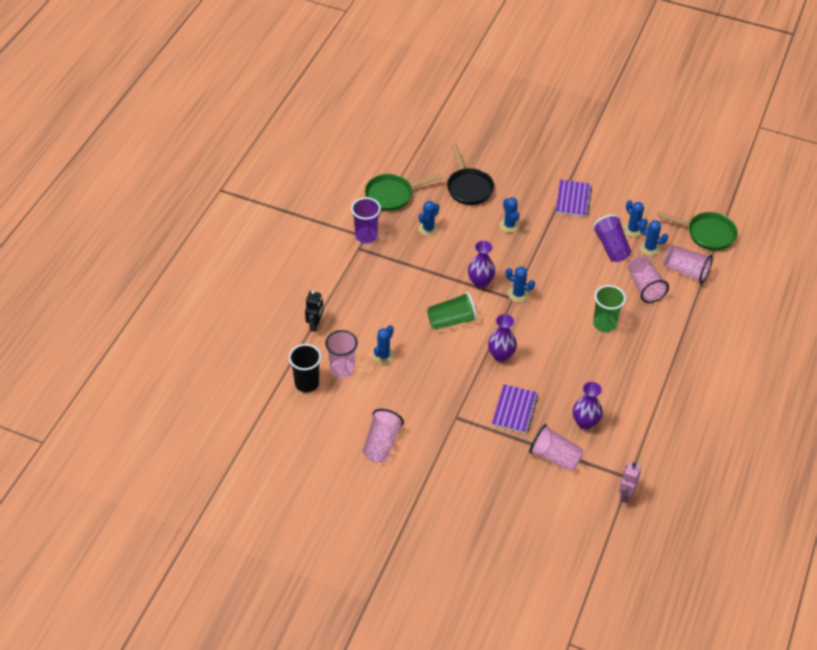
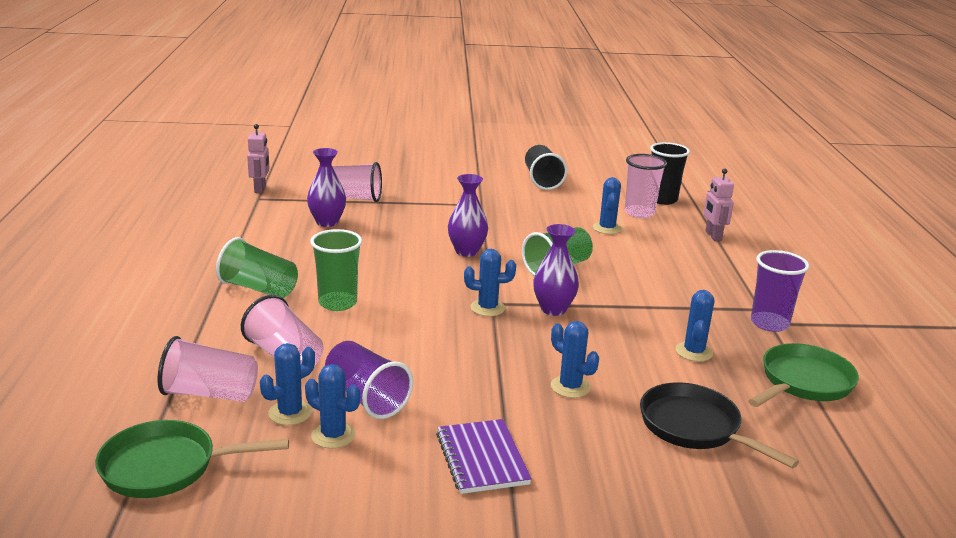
camera: 155 degrees right, 25 degrees down
black robot [305,290,324,332] -> pink robot [704,169,734,241]
pink cup [363,409,404,463] -> black cup [525,145,567,190]
purple notebook [492,384,538,433] -> none
blue cactus [639,220,668,256] -> blue cactus turned 45 degrees counterclockwise [260,343,315,425]
none -> green cup [216,237,298,298]

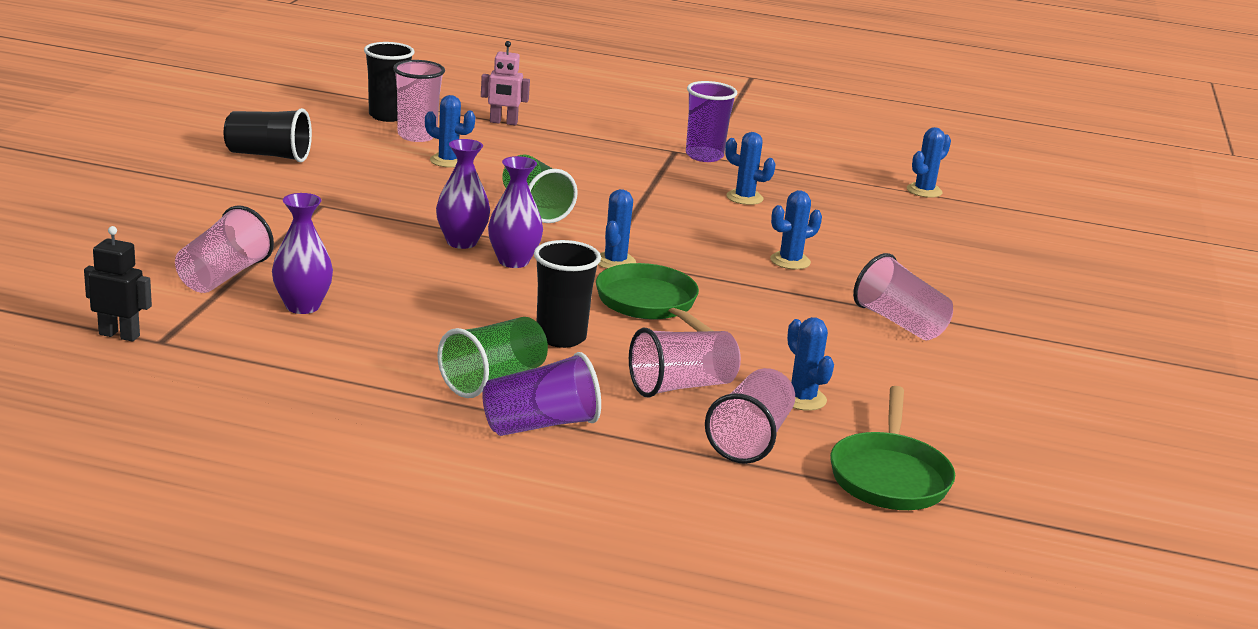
camera: 75 degrees left, 0 degrees up
pink robot [247,124,270,193] -> black robot [84,226,152,342]
blue cactus [305,364,360,449] -> blue cactus moved to [907,127,951,198]
green cup [310,229,362,311] -> black cup [534,240,601,348]
purple cup [325,341,413,419] -> purple cup moved to [482,352,601,436]
purple notebook [436,419,532,494] -> pink cup [853,253,953,340]
purple vase [533,224,579,316] -> purple vase moved to [488,156,543,268]
black pan [640,382,799,468] -> none
green pan [748,343,859,407] -> green pan moved to [596,263,713,332]

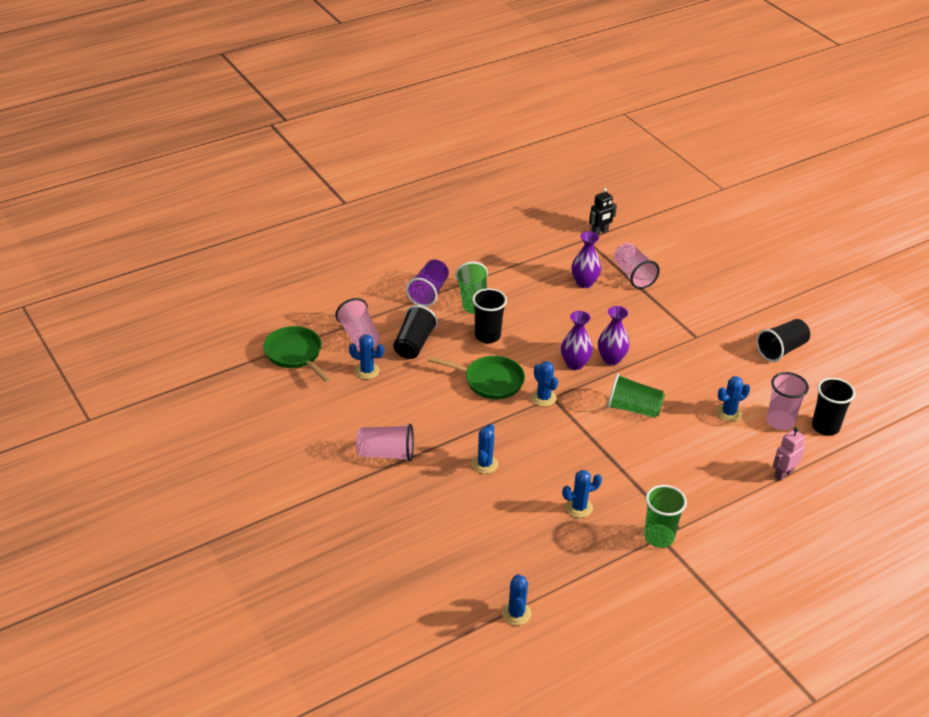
camera: 135 degrees right, 15 degrees up
pink cup [629,328,741,398] -> black cup [393,305,438,359]
purple cup [686,81,737,162] -> green cup [644,485,687,548]

